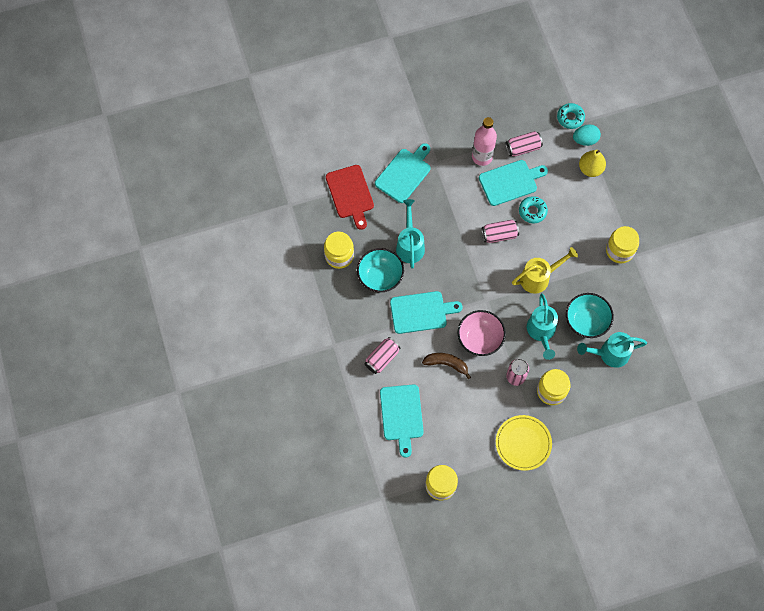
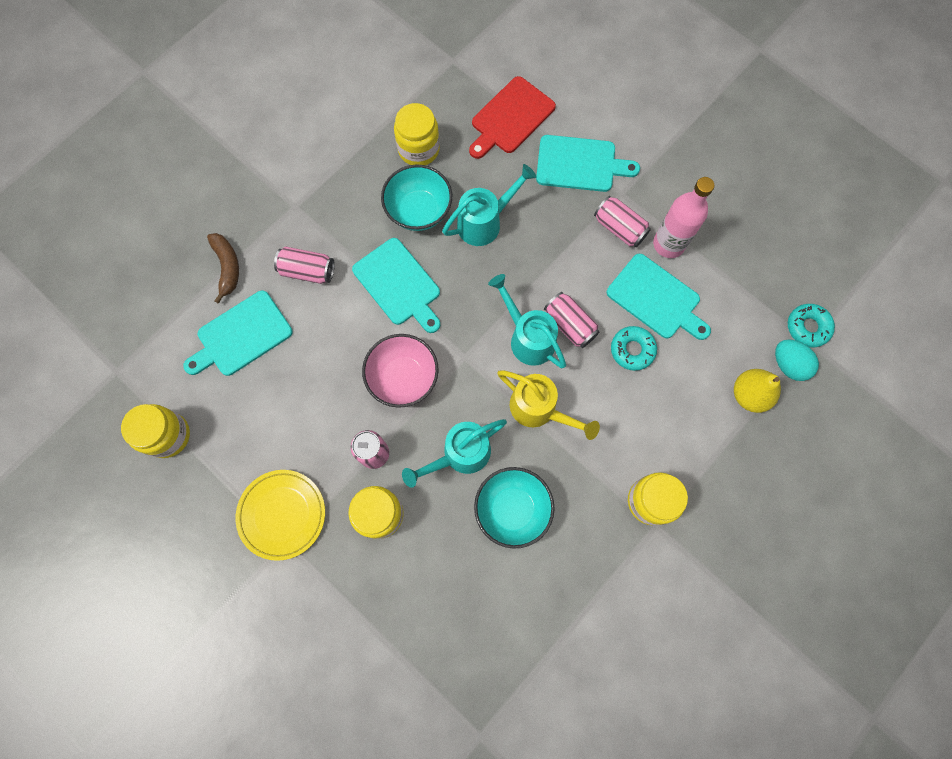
camera: 60 degrees right, 5 degrees up
brown banana [422,353,471,379] -> brown banana moved to [207,233,239,304]
pink can [506,131,543,156] -> pink can moved to [594,196,651,247]
turquoise watering can [577,332,647,368] -> turquoise watering can moved to [488,274,566,368]

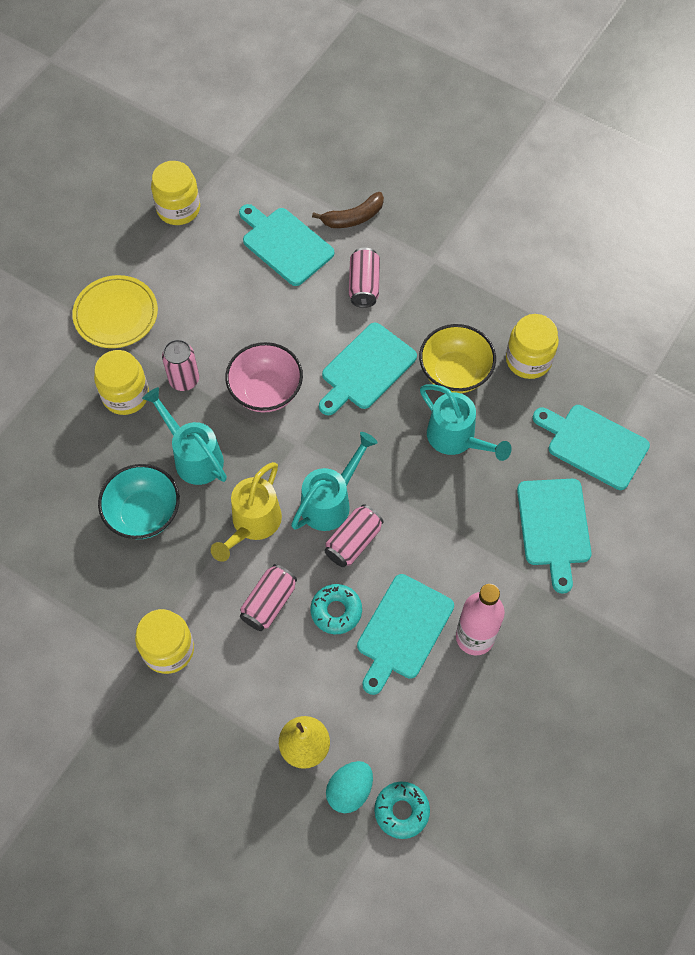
camera: 80 degrees right, 10 degrees down
turquoise bowl [381,165,452,231] -> yellow bowl [419,324,496,393]
red cutting board [469,76,556,159] -> turquoise cutting board [533,405,650,490]
pink can [594,196,651,247] -> pink can moved to [240,564,297,631]

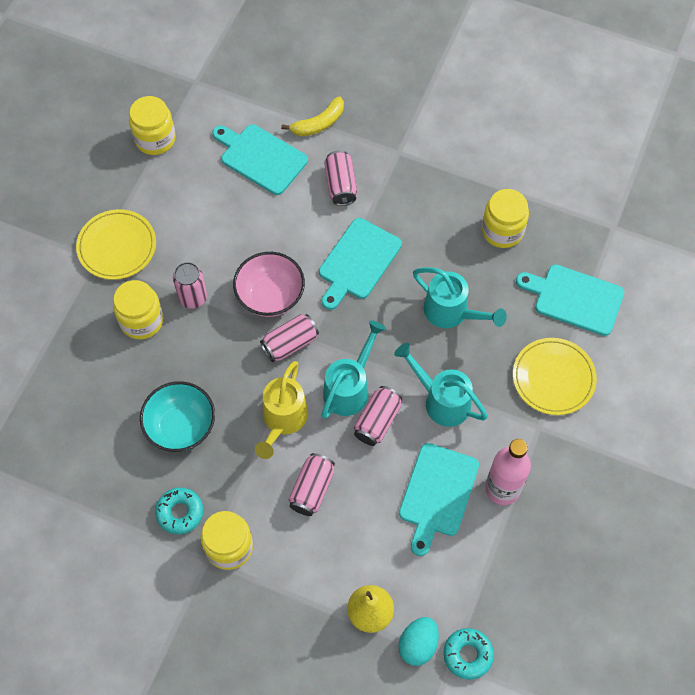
camera: 10 degrees left, 0 degrees up
turquoise watering can [142,387,227,485] -> turquoise watering can moved to [394,343,488,427]
turquoise donut [311,584,362,634] -> turquoise donut moved to [155,487,203,534]
brown banana [312,192,384,228] -> yellow banana [281,96,344,136]
yellow bowl [419,324,496,393] -> none
turquoise cutting board [517,479,592,594] -> yellow plate [513,338,597,415]
none -> pink can [260,314,319,362]

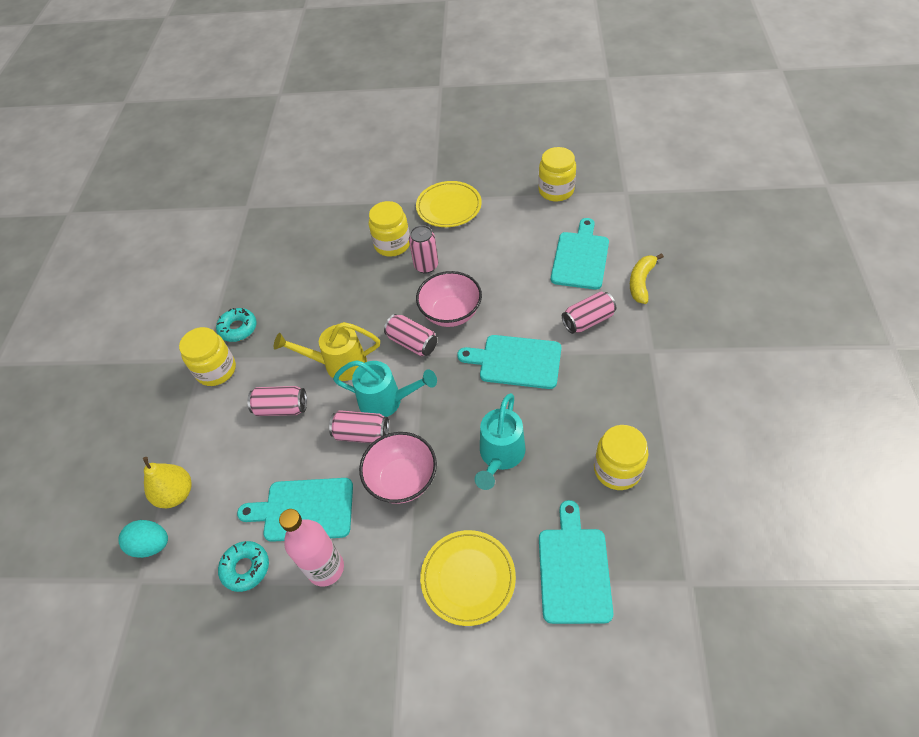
camera: 75 degrees right, 10 degrees down
turquoise bowl [140,381,215,452] -> none
yellow banana [281,96,344,136] -> yellow banana turned 75 degrees clockwise [630,253,664,304]
turquoise watering can [394,343,488,427] -> pink bowl [359,432,437,504]
turquoise donut [443,628,494,680] -> turquoise donut moved to [218,541,269,592]

